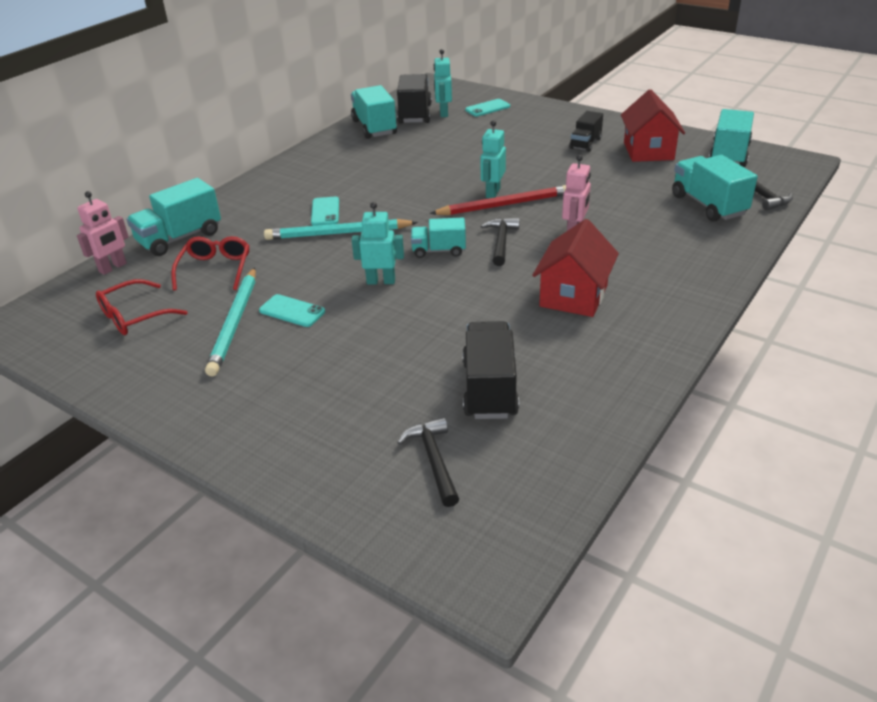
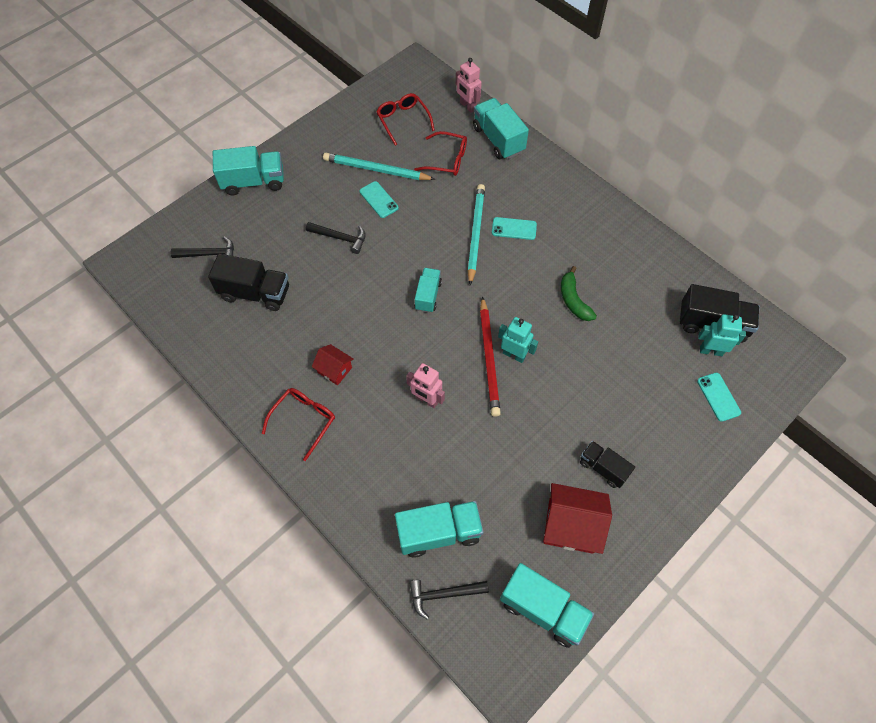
camera: 100 degrees right, 25 degrees up
turquoise phone [259,294,325,327] -> turquoise phone turned 75 degrees counterclockwise [360,181,399,218]
turquoise truck [351,85,397,139] -> turquoise truck moved to [213,146,284,195]
turquoise robot [351,202,404,285] -> none
black hammer [481,218,520,266] -> black hammer moved to [306,222,366,254]
red house [532,219,619,317] -> red house [312,344,354,385], size x0.57
none -> red glasses [262,388,335,461]
none -> green banana [561,266,597,321]

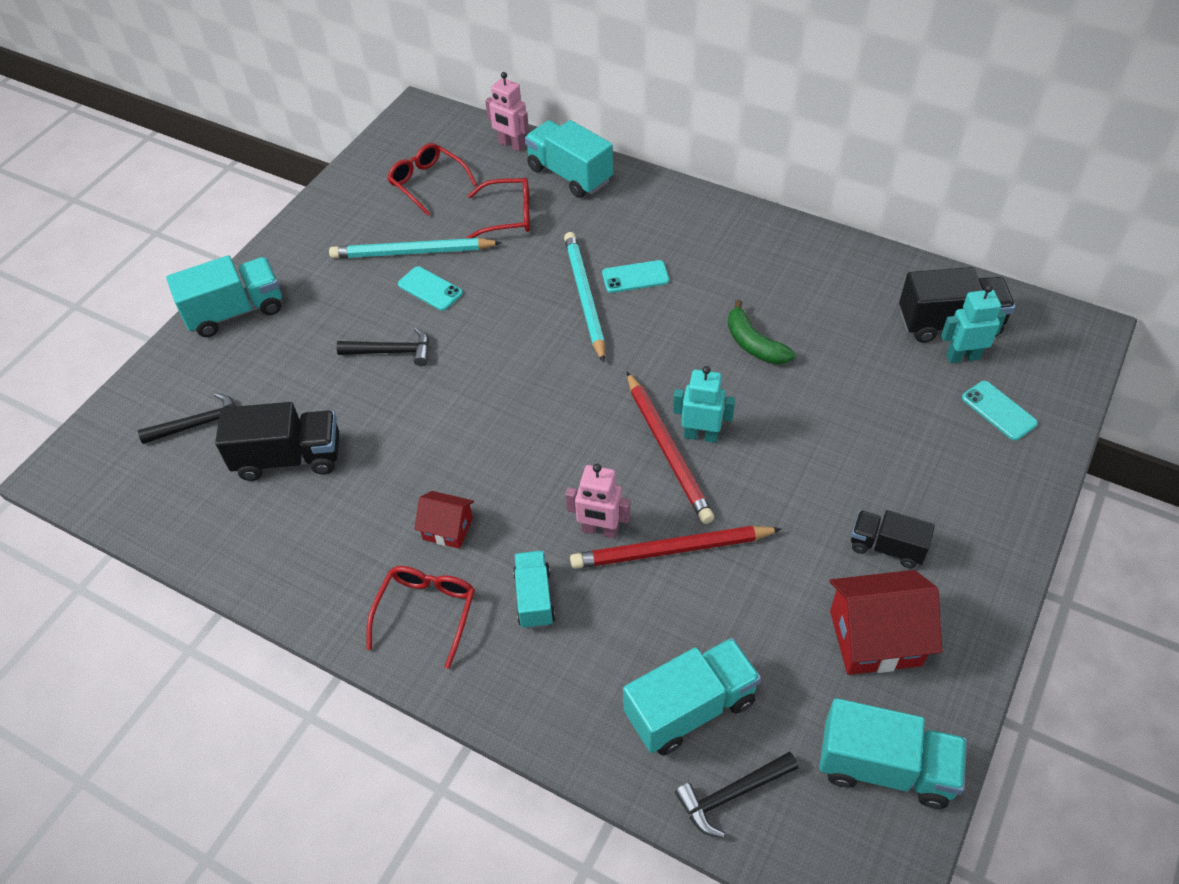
camera: 15 degrees left, 10 degrees down
turquoise truck [414,268,442,313] -> turquoise truck moved to [513,550,555,629]
none -> red pencil [570,526,781,569]

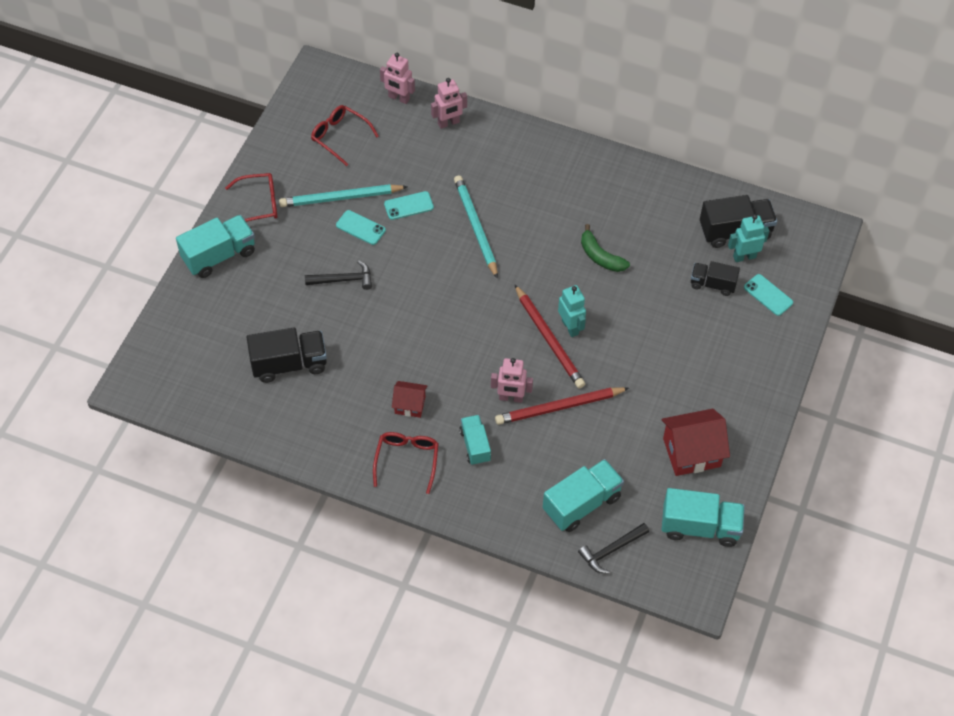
camera: 10 degrees left, 5 degrees up
black hammer [138,393,236,444] -> none
red glasses [467,178,530,239] -> red glasses moved to [225,173,277,222]
turquoise truck [525,120,613,198] -> pink robot [431,78,467,129]
turquoise phone [602,260,669,293] -> turquoise phone moved to [384,191,434,220]
turquoise robot [673,366,735,443] -> turquoise robot turned 60 degrees clockwise [558,285,586,337]
black truck [851,510,935,568] -> black truck moved to [691,261,740,296]

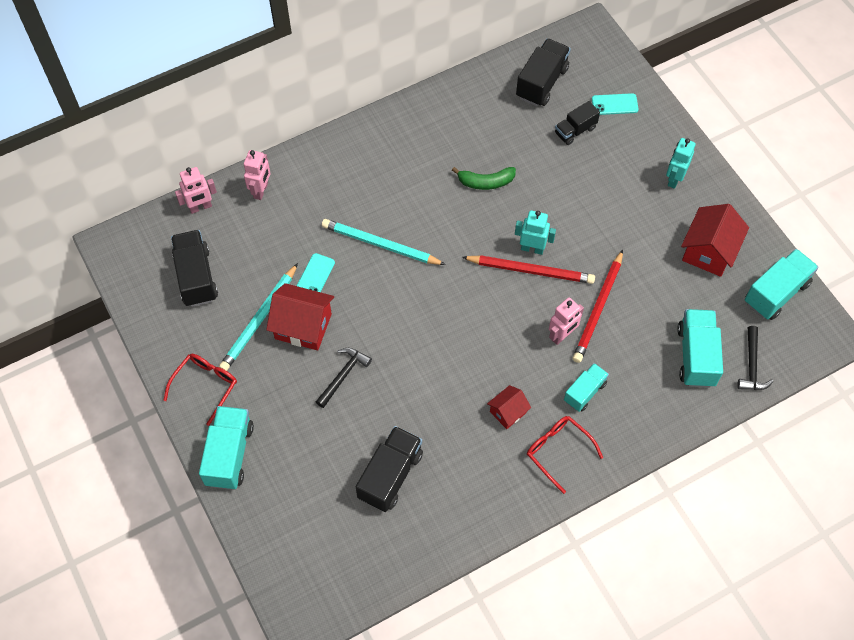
camera: 50 degrees left, 5 degrees up
red glasses [311,105,379,166] -> black truck [171,230,218,307]
turquoise phone [336,210,386,245] -> red house [266,283,334,350]
turquoise truck [459,415,491,465] -> turquoise truck turned 105 degrees clockwise [564,363,609,412]
turquoise robot [728,214,769,262] -> turquoise robot moved to [666,138,696,189]

